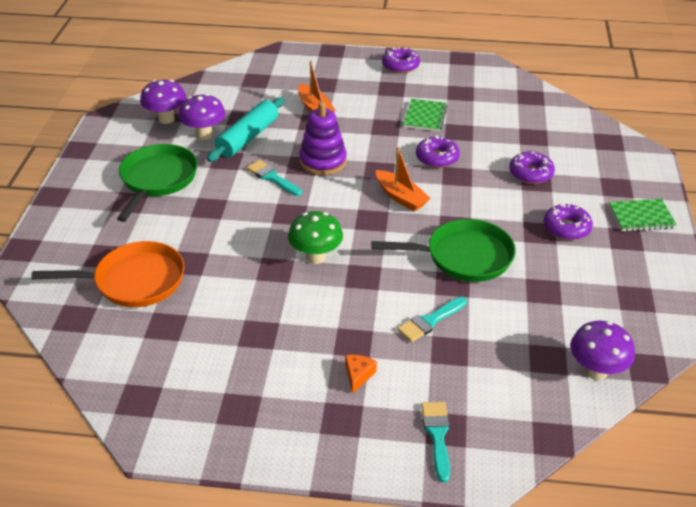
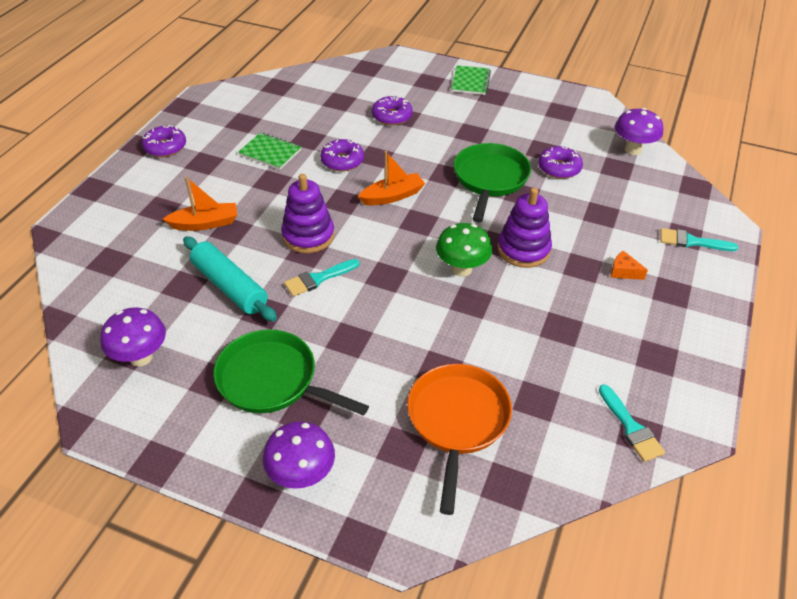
camera: 75 degrees left, 5 degrees up
purple mushroom [179,94,225,140] -> purple mushroom moved to [263,421,335,489]
turquoise brush [397,297,467,342] -> turquoise brush moved to [599,384,665,462]
purple donut [543,203,593,240] -> purple donut moved to [538,146,583,179]
none -> purple stacking toy [498,188,552,268]

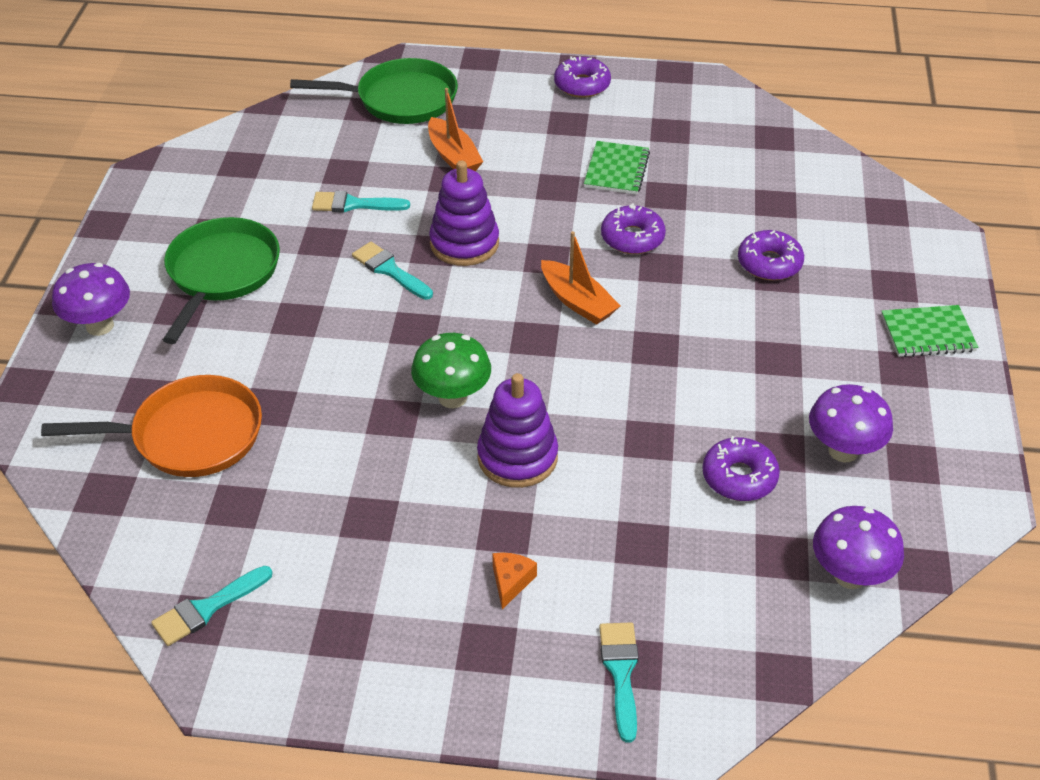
camera: 75 degrees right, 0 degrees up
purple mushroom [101,308,166,367] -> purple mushroom moved to [809,384,893,462]
turquoise rolling pin [183,236,277,322] -> turquoise brush [312,191,410,213]
green pan [454,143,531,223] -> green pan moved to [290,58,458,124]

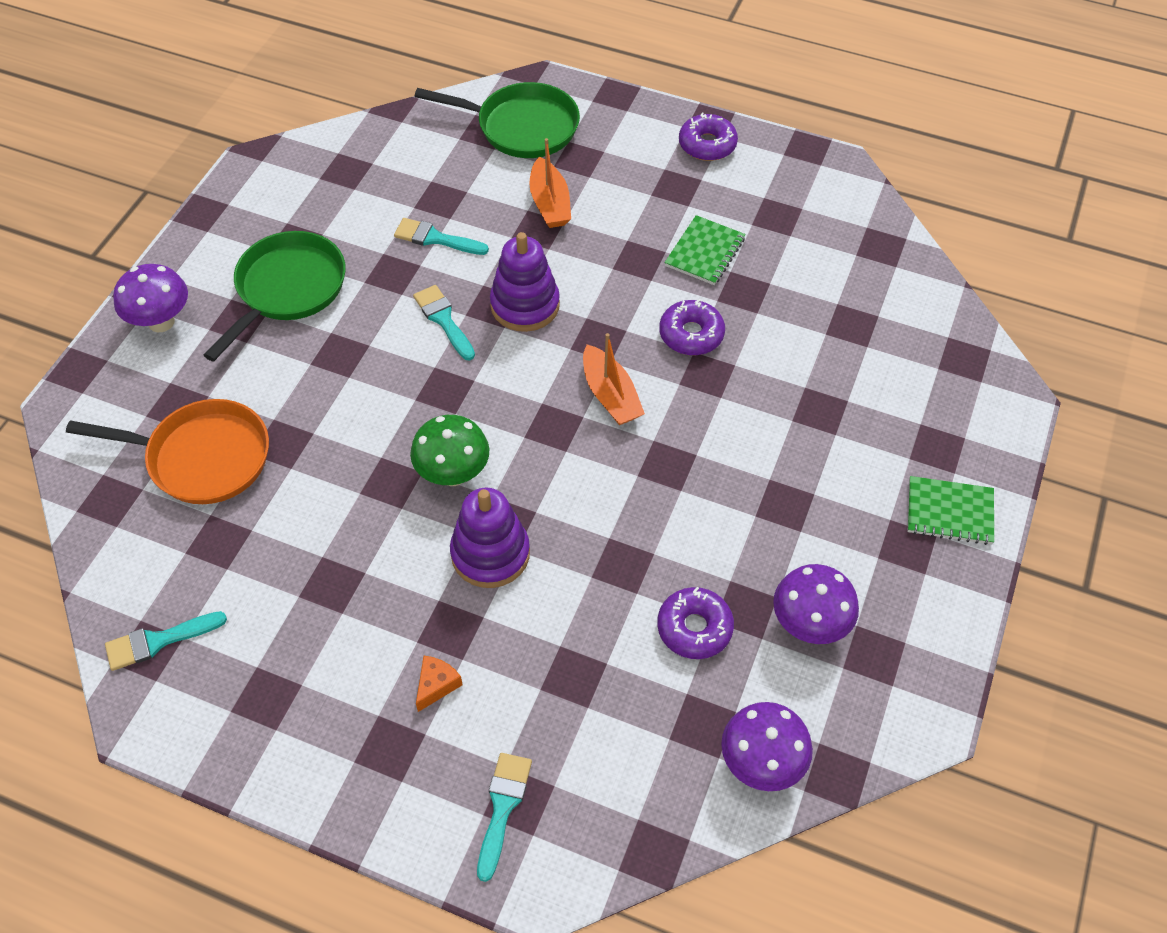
camera: 15 degrees right, 10 degrees up
purple donut [738,230,804,280] -> none

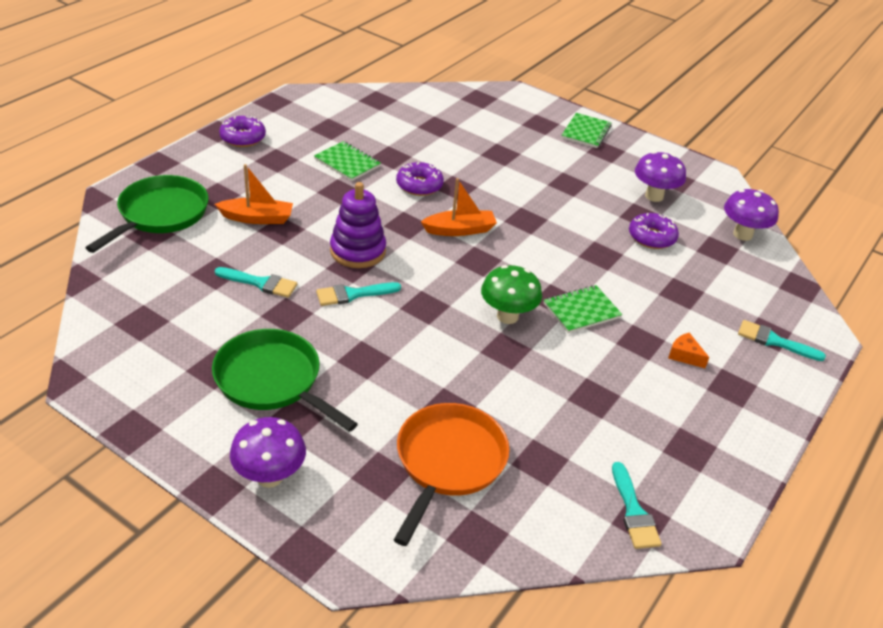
camera: 80 degrees left, 15 degrees down
turquoise brush [394,218,489,255] -> turquoise brush turned 105 degrees counterclockwise [215,267,297,298]
purple stacking toy [450,488,530,588] -> green notebook [544,285,623,333]

